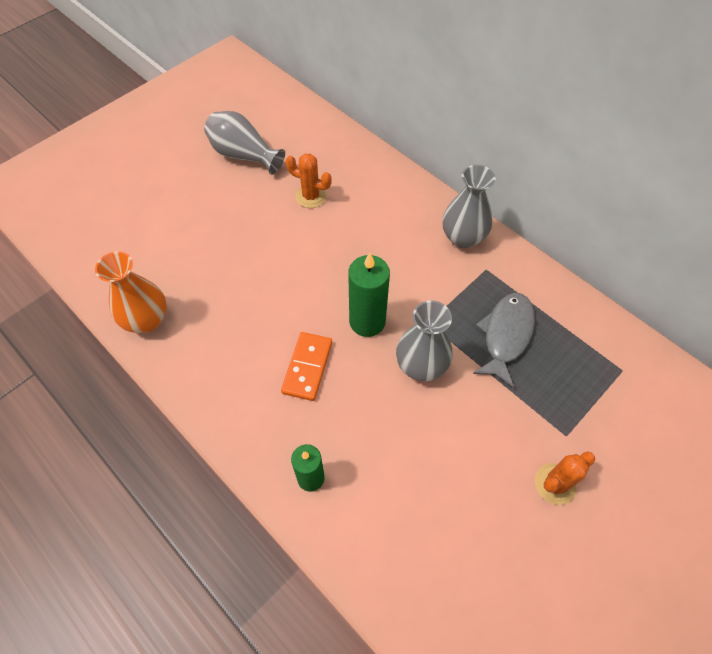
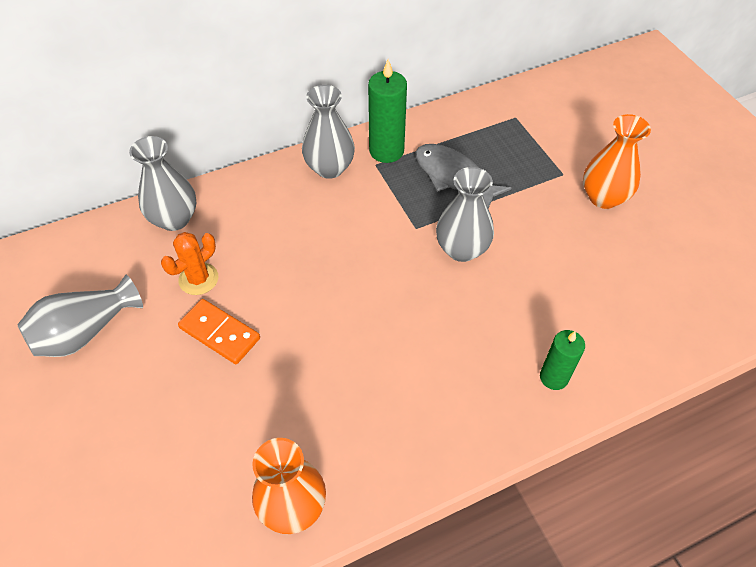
camera: 70 degrees left, 5 degrees down
orange domino [281,332,332,401] -> orange domino moved to [178,299,260,364]
green candle [348,253,390,337] -> green candle moved to [368,59,407,163]
orange cactus [535,451,595,505] -> orange vase [583,114,651,209]
none -> grey vase [129,136,196,231]

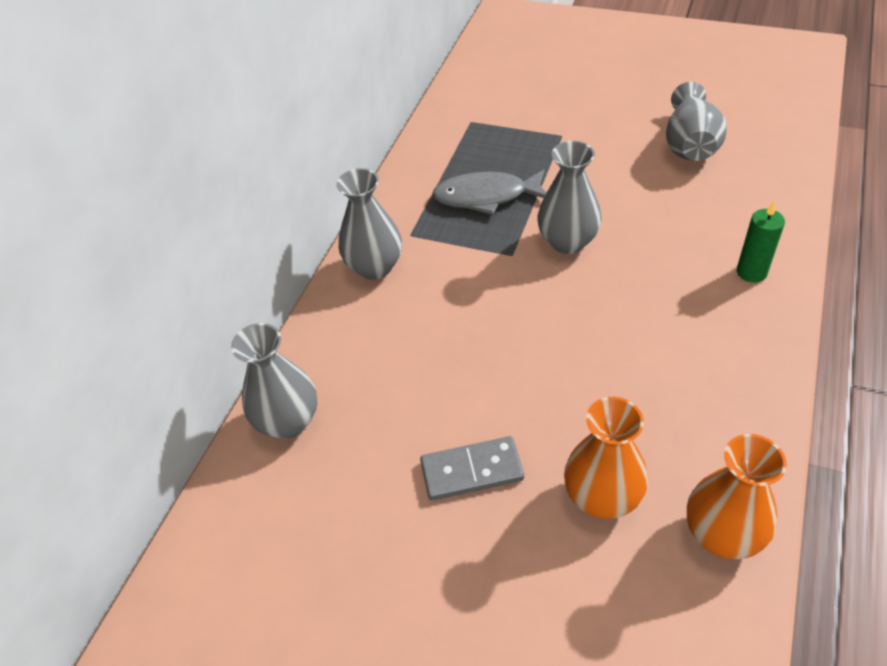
camera: 40 degrees left, 5 degrees down
grey vase [17,275,143,357] -> grey vase moved to [666,82,727,161]
orange cactus [161,232,218,295] -> none
orange domino [178,299,260,364] -> grey domino [420,436,524,501]
green candle [368,59,407,163] -> none
orange vase [583,114,651,209] -> orange vase moved to [564,397,648,519]

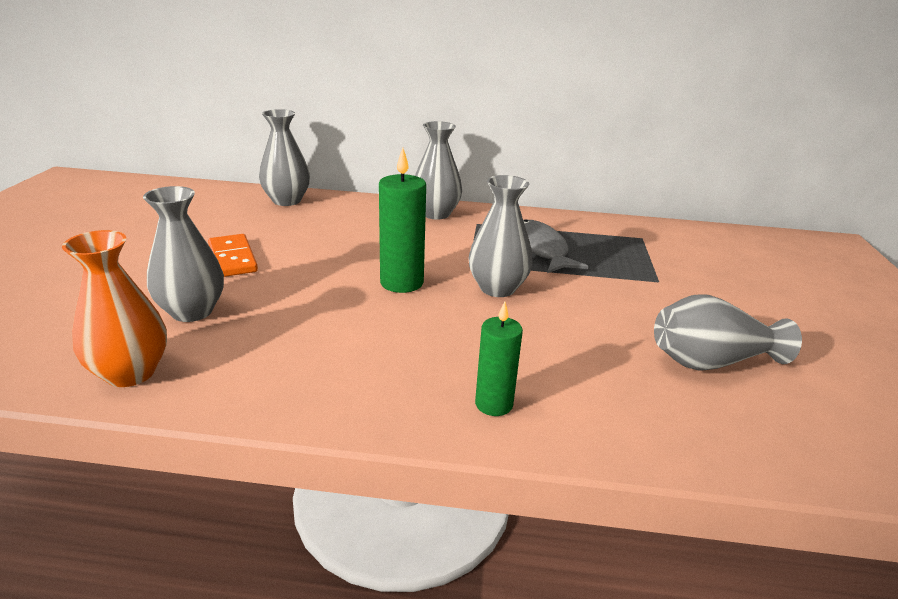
camera: 70 degrees right, 20 degrees down
grey domino [420,436,524,501] -> orange domino [208,234,258,277]
orange vase [564,397,648,519] -> grey vase [143,186,224,322]
none -> green candle [379,147,426,293]

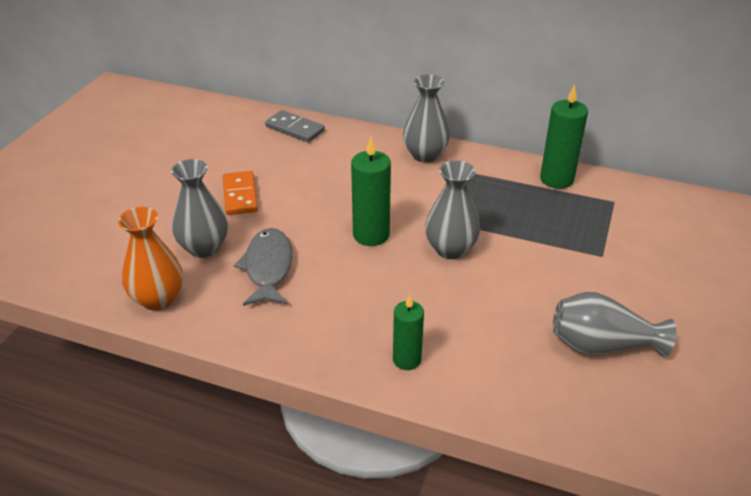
camera: 15 degrees right, 10 degrees up
grey vase [259,109,310,206] -> grey domino [265,110,325,142]
grey fish [523,219,589,273] -> grey fish moved to [234,228,293,306]
none -> green candle [540,84,588,189]

